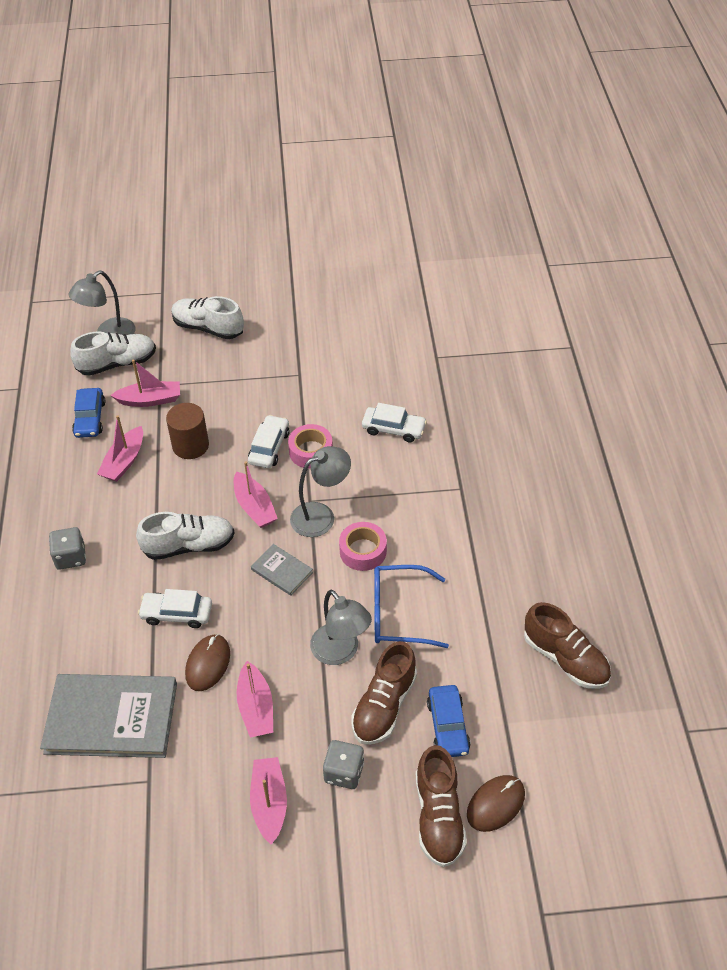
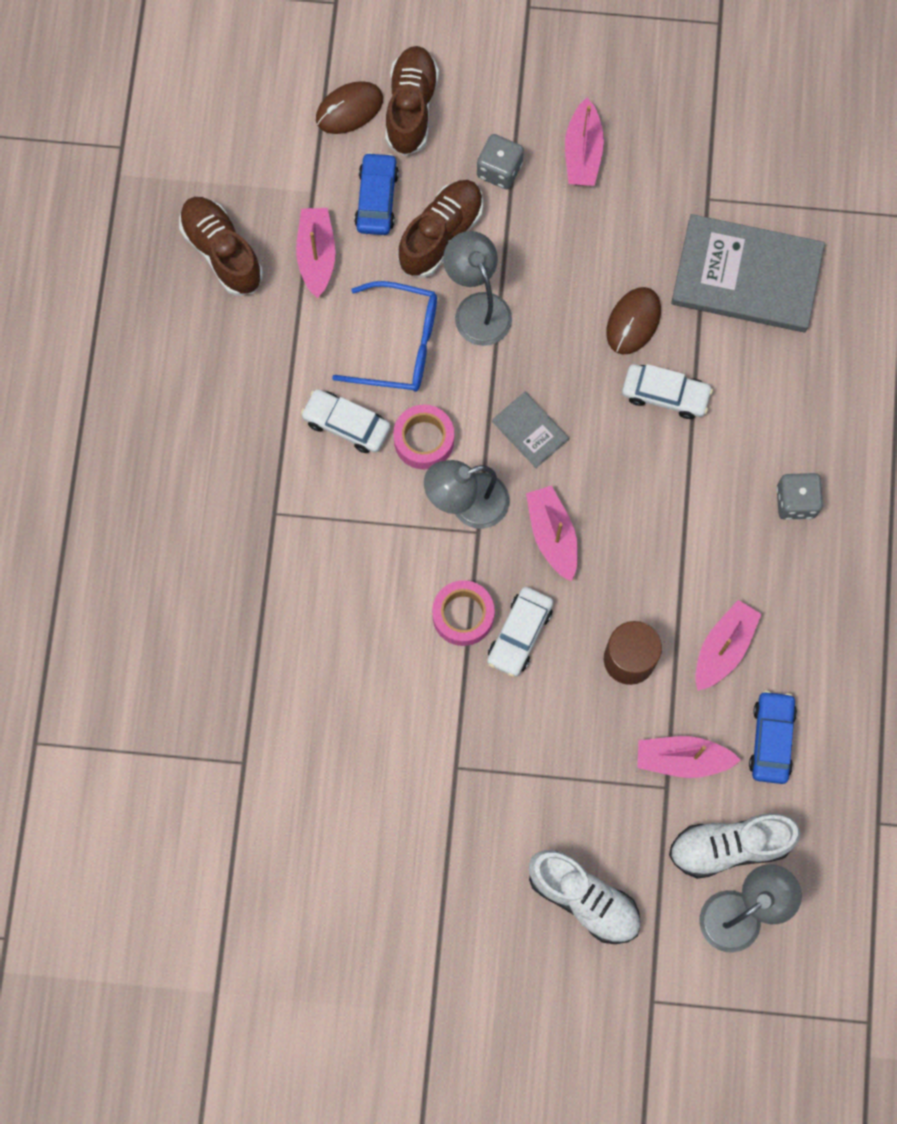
camera: 170 degrees left, 25 degrees up
white shoe [136,512,235,560] -> none
pink boat [237,661,273,738] -> pink boat moved to [296,208,336,298]
white car [362,403,427,443] -> white car moved to [301,389,391,453]

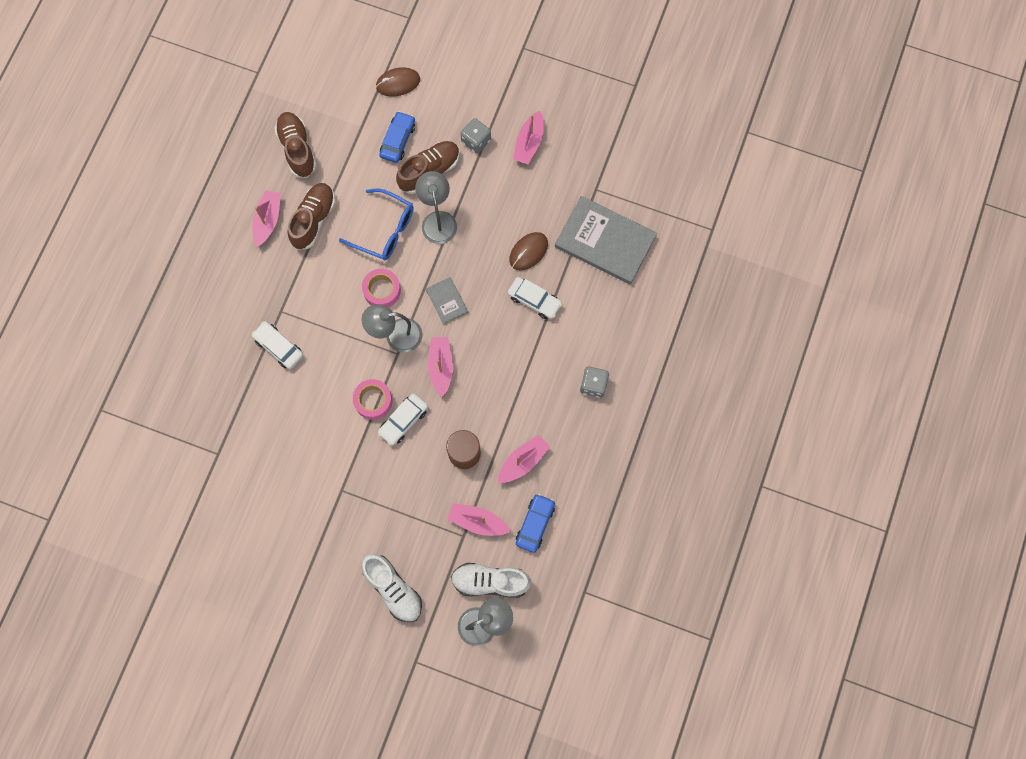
camera: 15 degrees right, 0 degrees up
pink boat [296,208,336,298] -> pink boat moved to [252,190,281,247]
white car [301,389,391,453] -> white car moved to [251,321,303,369]
brown shoe [385,46,439,156] -> brown shoe moved to [288,183,335,250]

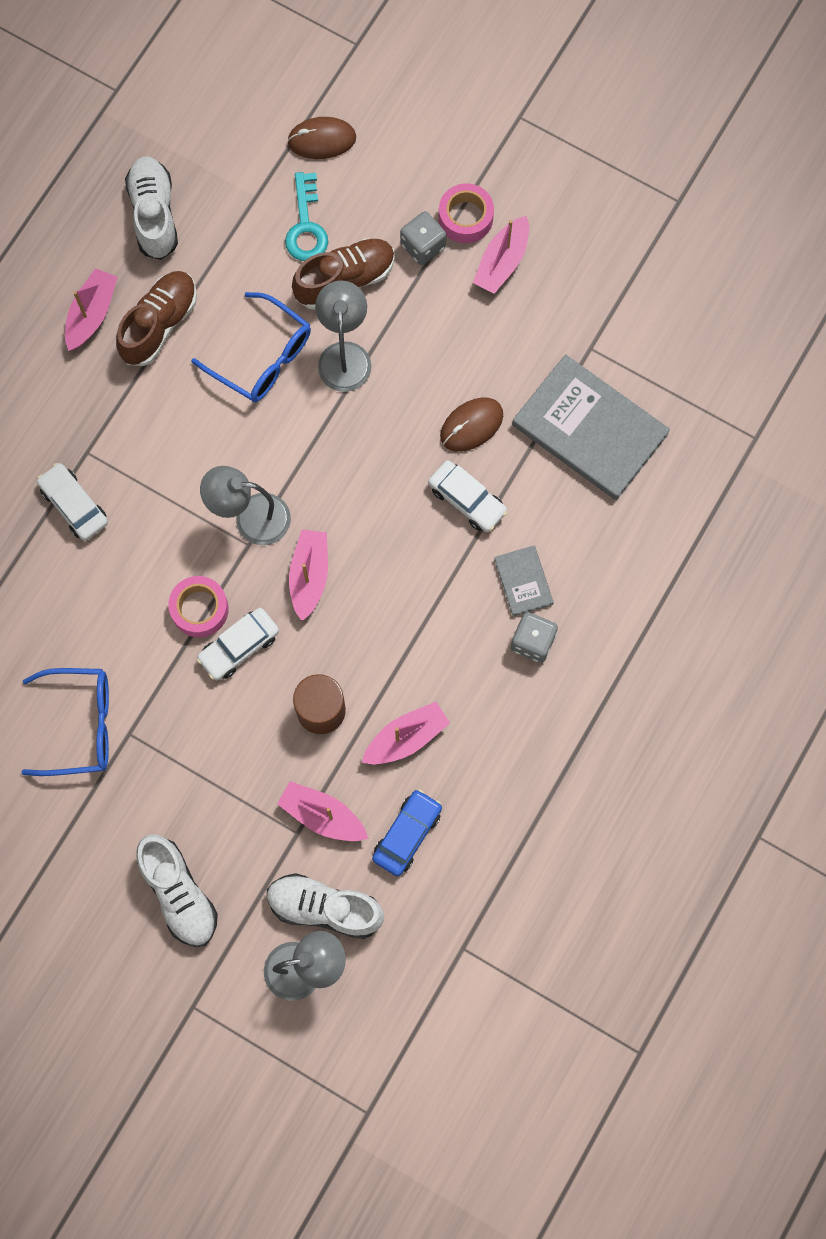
camera: 10 degrees right, 0 degrees up
brown shoe [274,112,317,178] -> white shoe [125,156,178,260]
pink tape [362,269,401,307] -> pink tape moved to [439,183,494,243]
blue car [379,111,415,163] -> turquoise key [285,172,328,261]
grey book [426,277,468,325] -> grey book moved to [494,545,554,616]
none -> blue glasses [22,668,109,776]

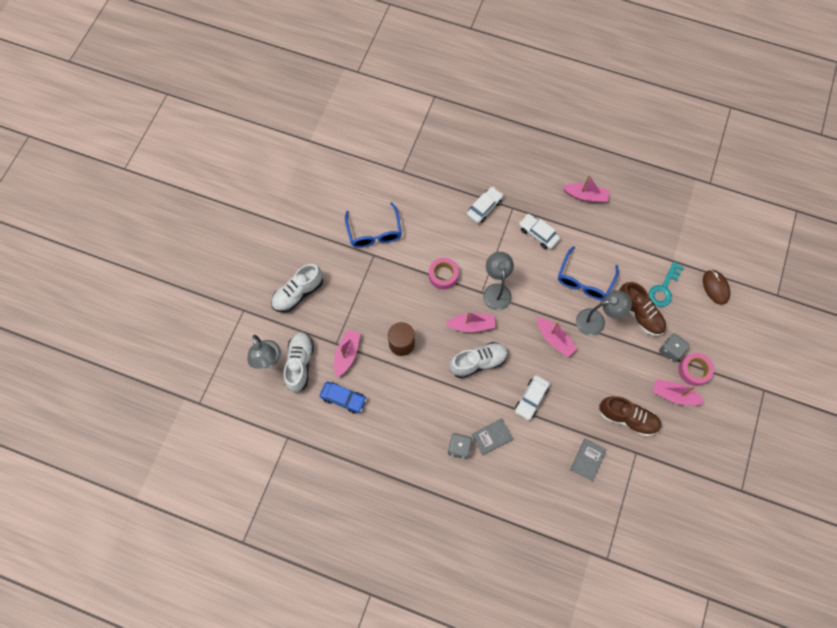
camera: 80 degrees right, 5 degrees down
brown shoe [116,271,197,366] -> brown shoe moved to [599,396,661,436]
white shoe [125,156,178,260] -> white shoe moved to [449,342,508,378]
white car [197,608,279,680] -> white car moved to [519,214,560,249]
turquoise key [285,172,328,261] -> turquoise key turned 45 degrees counterclockwise [648,262,684,307]
pink boat [362,702,450,765] -> pink boat moved to [537,318,577,357]
brown mouse [440,397,503,452] -> none
grey book [512,354,670,500] -> grey book [570,439,607,481], size x0.47

